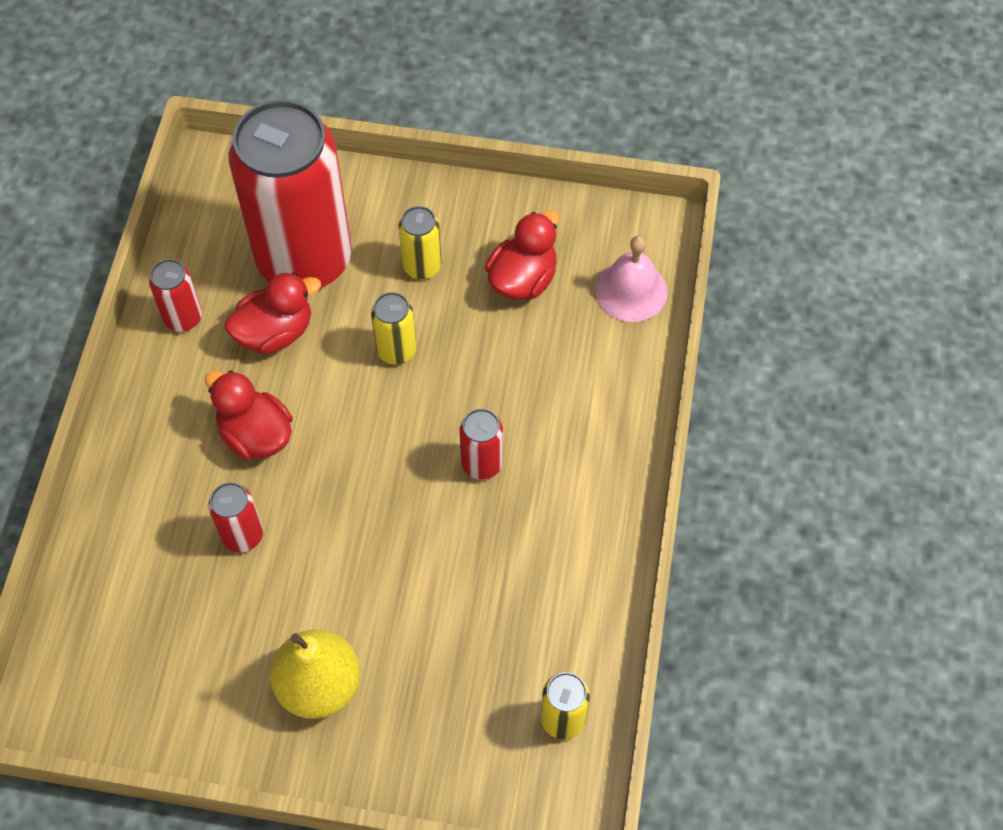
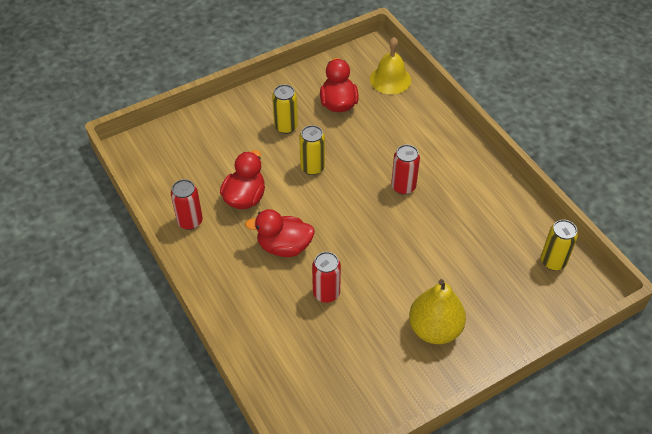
camera: 40 degrees left, 10 degrees down
red can [228,99,352,288] -> none
pink bell [595,236,667,322] -> yellow bell [370,37,411,94]

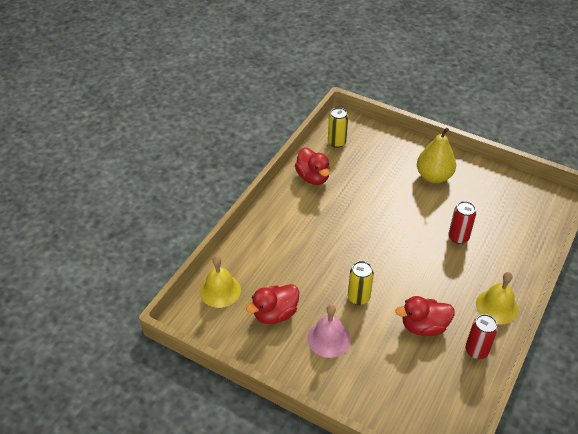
camera: 120 degrees left, 5 degrees down
red duck [245,209,315,257] -> red duck moved to [295,148,330,185]
yellow can [272,84,298,134] -> pink bell [307,305,351,358]
red can [391,145,420,195] -> none
none -> yellow bell [476,272,518,324]

